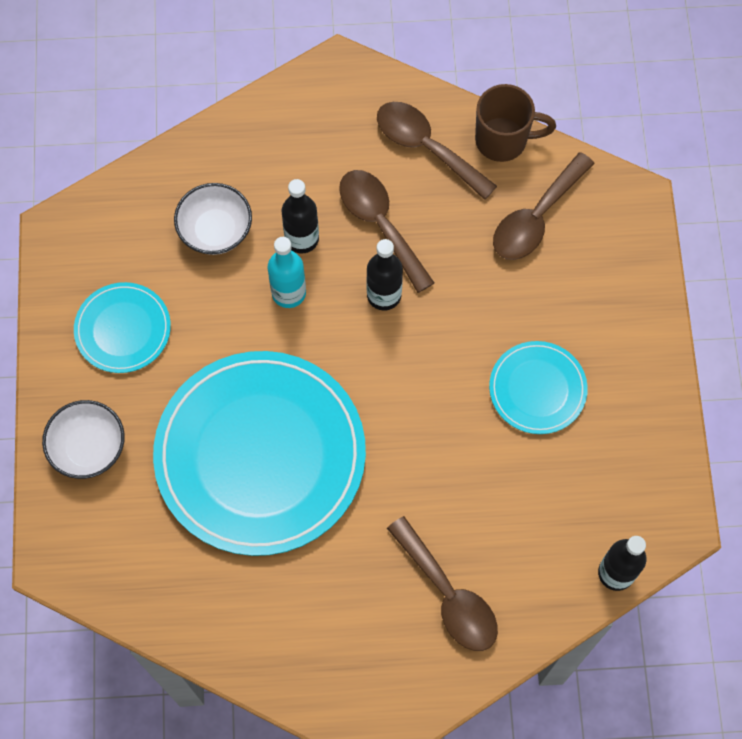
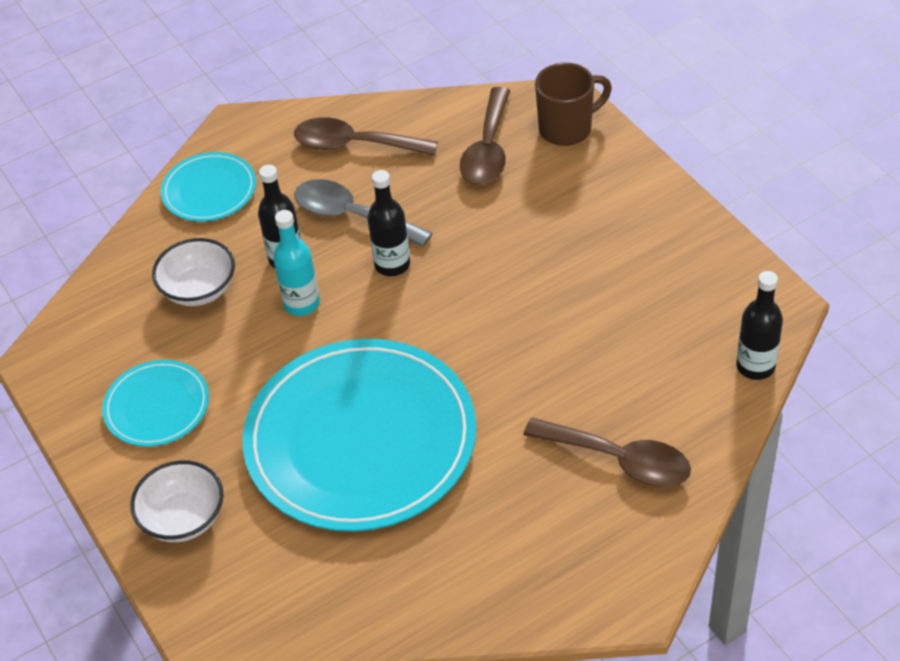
camera: 25 degrees left, 20 degrees down
brown spoon [339,170,434,293] -> grey spoon [294,179,432,247]
brown mug [475,84,556,162] -> brown mug moved to [535,63,612,146]
turquoise plate [489,341,588,434] -> turquoise plate moved to [161,152,256,222]

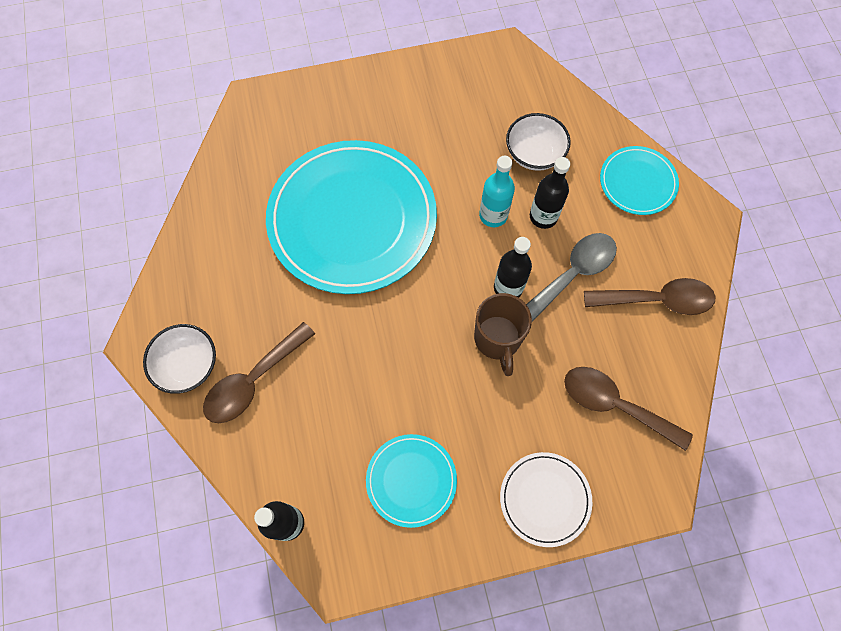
camera: 105 degrees right, 20 degrees up
turquoise plate [102,360,209,447] -> turquoise plate moved to [366,434,457,528]
white bowl [130,460,223,542] -> white bowl moved to [143,324,216,394]
brown spoon [294,117,438,156] -> brown spoon turned 60 degrees clockwise [584,278,716,315]
brown mug [535,63,612,146] -> brown mug moved to [474,293,532,376]
none -> white plate [500,452,592,547]

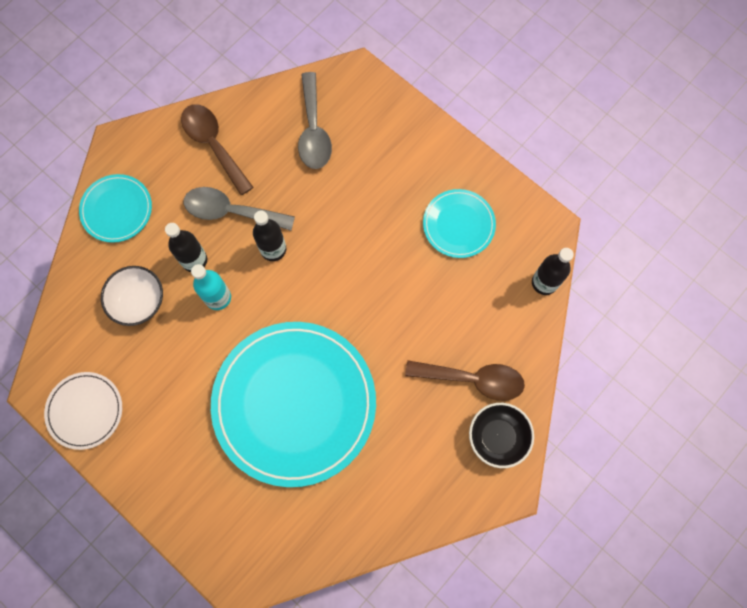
camera: 125 degrees left, 5 degrees up
white bowl [143,324,216,394] -> black bowl [469,403,534,468]
brown mug [474,293,532,376] -> none
white plate [500,452,592,547] -> white plate moved to [44,372,122,450]
brown spoon [564,367,693,451] -> grey spoon [298,72,332,169]

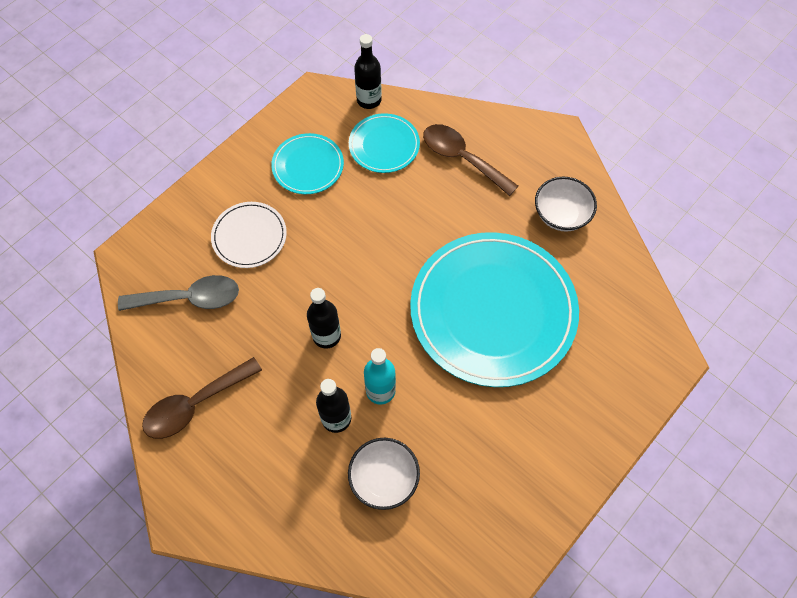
camera: 90 degrees left, 10 degrees down
white plate [44,372,122,450] -> white plate moved to [211,202,287,268]
turquoise plate [79,174,152,243] -> turquoise plate moved to [349,113,420,173]
grey spoon [183,187,295,231] -> none
brown spoon [405,360,525,401] -> brown spoon turned 60 degrees counterclockwise [423,124,518,196]
black bowl [469,403,534,468] -> none
none -> white bowl [535,177,597,232]

